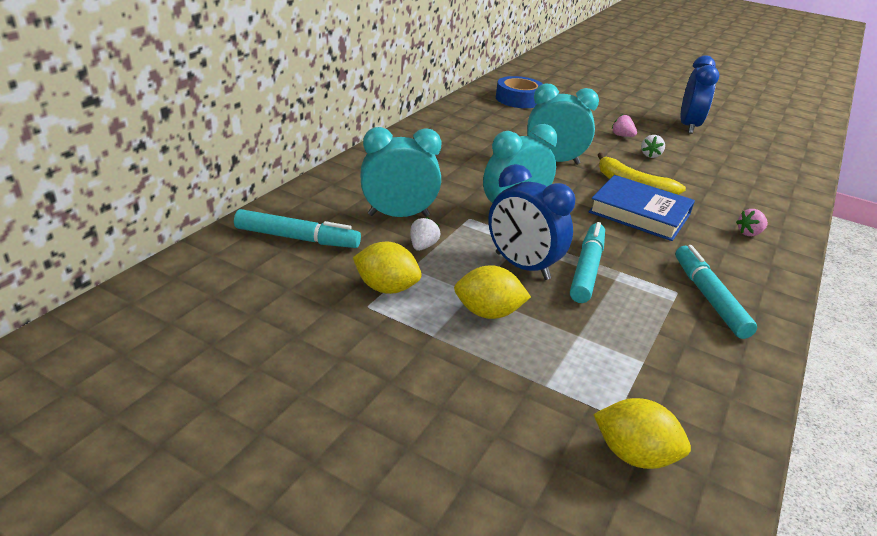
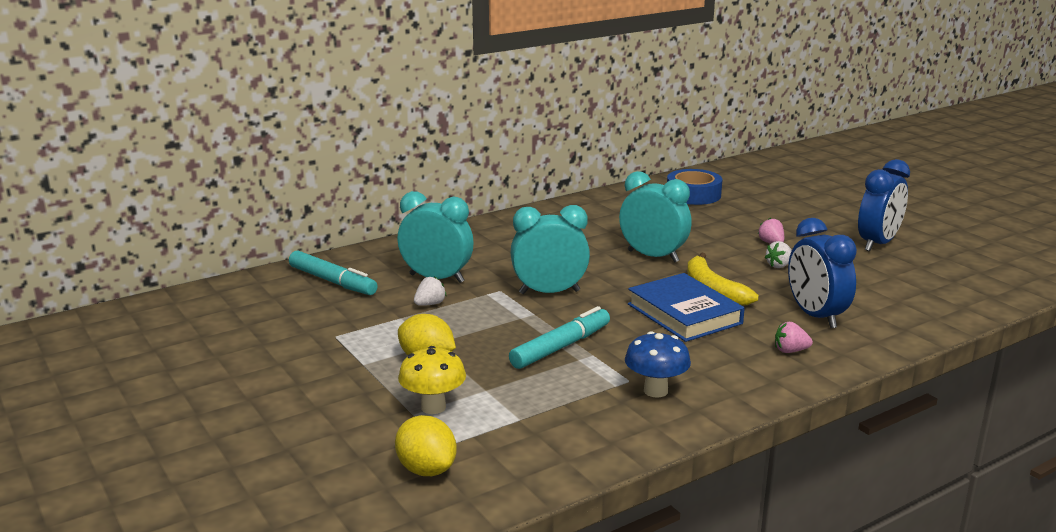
camera: 30 degrees right, 10 degrees down
yellow lemon [353,242,422,294] -> none
blue clock [488,164,575,280] -> blue clock moved to [788,218,857,328]
turquoise marker [675,245,757,339] -> blue mushroom [625,331,691,398]
none -> yellow mushroom [398,346,466,414]

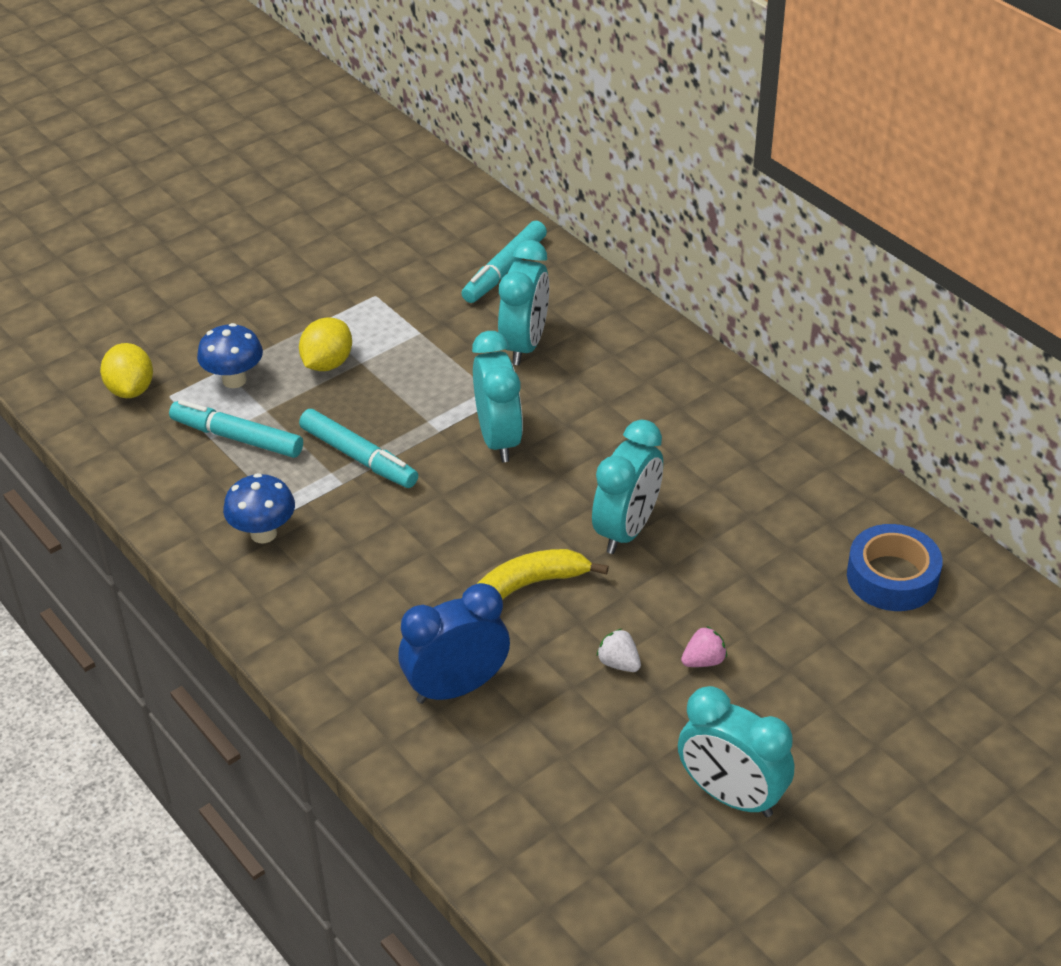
camera: 85 degrees right, 20 degrees up
yellow lemon [395,415,457,476] -> yellow lemon turned 60 degrees counterclockwise [100,343,153,398]
yellow mushroom [398,346,466,414] -> blue mushroom [197,323,263,388]
white strawberry [414,276,446,306] -> none
blue book [628,273,745,342] -> none
pink strawberry [775,322,813,353] -> none
blue clock [858,159,910,251] -> turquoise clock [678,686,794,817]
none -> turquoise marker [169,400,303,458]

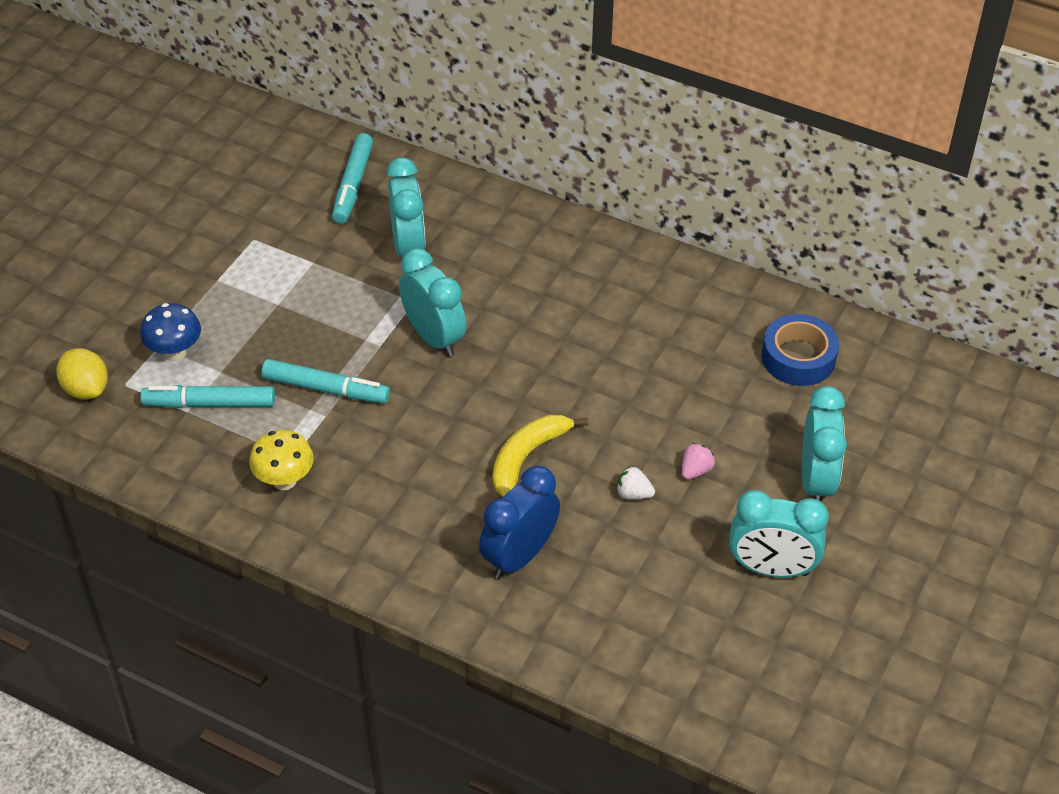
camera: 25 degrees left, 5 degrees up
blue mushroom [223,473,295,543] -> yellow mushroom [249,430,314,490]
yellow lemon [299,317,352,371] -> none
turquoise clock [592,419,663,554] -> turquoise clock moved to [802,386,847,502]

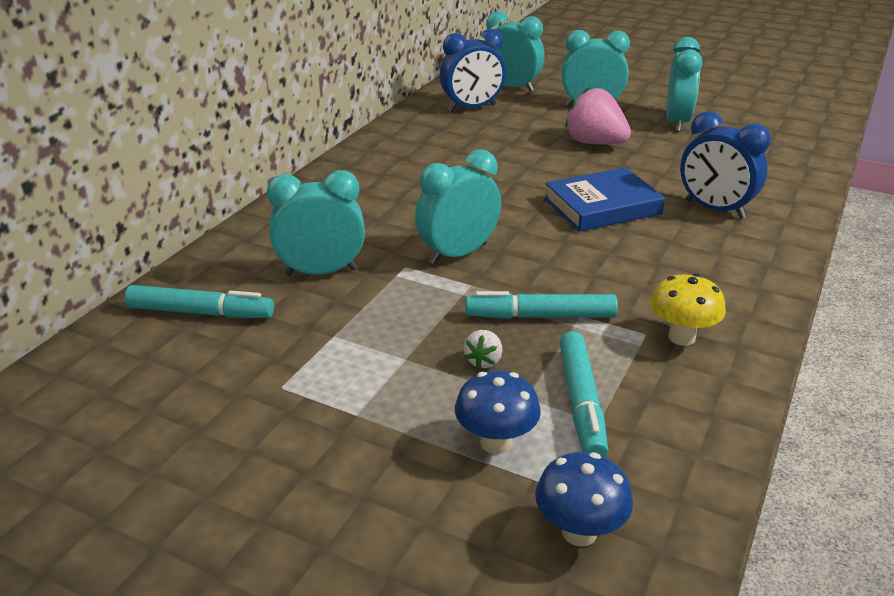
camera: 90 degrees left, 15 degrees down
yellow lemon [56,348,108,400] -> blue mushroom [535,452,633,546]
turquoise marker [261,359,390,403] -> turquoise marker turned 105 degrees counterclockwise [466,291,618,319]
yellow banana [493,414,588,497] -> blue book [544,167,665,232]
white strawberry [617,466,655,499] -> white strawberry moved to [464,330,502,369]
pink strawberry [682,443,715,480] -> pink strawberry [565,87,631,145], size x2.15
blue tape [762,314,839,386] -> blue clock [440,29,506,111]
none -> turquoise clock [485,11,545,92]

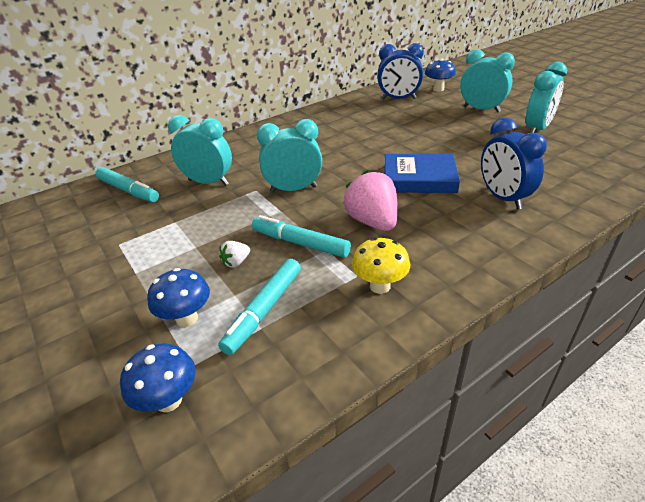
camera: 30 degrees right, 5 degrees up
turquoise clock [485,11,545,92] -> blue mushroom [425,59,456,92]
pink strawberry [565,87,631,145] -> pink strawberry moved to [343,170,398,231]

